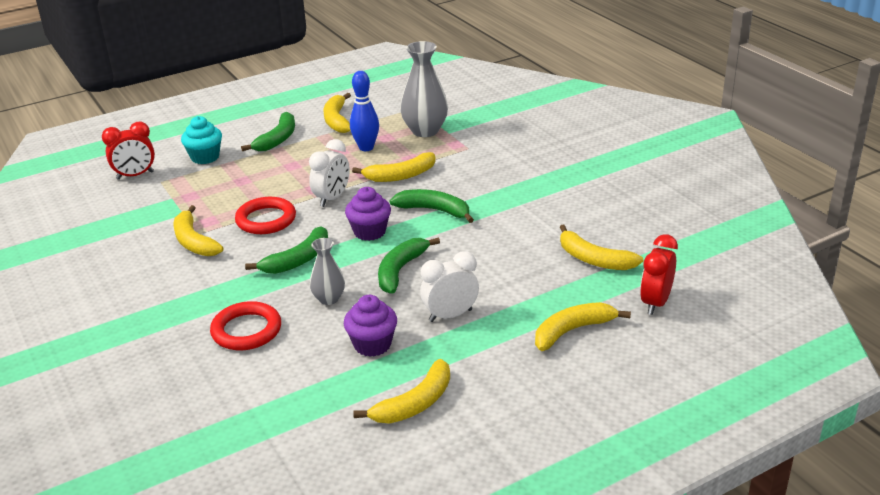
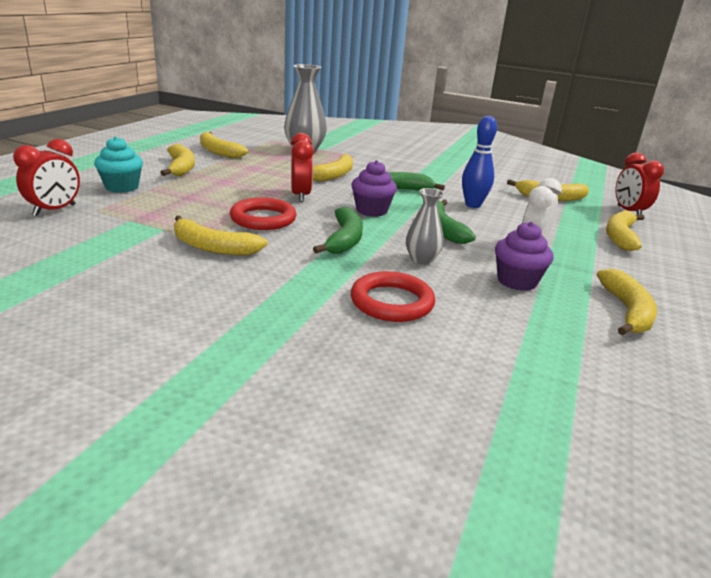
camera: 40 degrees left, 5 degrees down
green banana [241,112,295,151] -> yellow banana [160,144,195,176]
white clock [309,139,350,207] -> red clock [291,133,314,202]
blue bowling pin [350,71,379,151] -> blue bowling pin moved to [462,116,497,208]

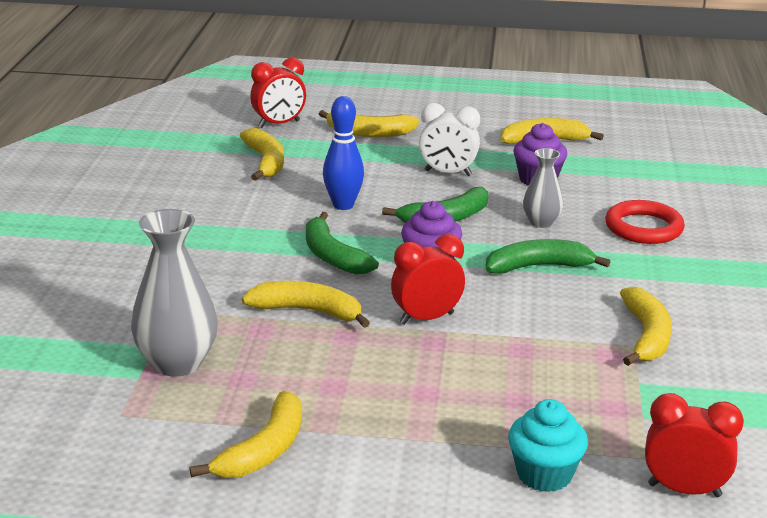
camera: 105 degrees left, 0 degrees up
yellow banana [160,144,195,176] -> none
red ring [230,197,296,230] -> none

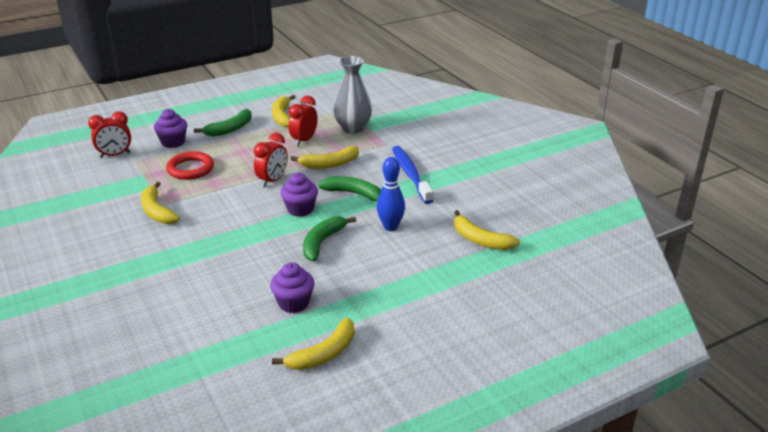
camera: 145 degrees right, 5 degrees up
red clock [250,57,306,128] -> red clock moved to [289,96,318,146]
yellow banana [319,110,420,137] -> none
white clock [419,103,480,176] -> none
green banana [486,239,610,274] -> green banana moved to [194,109,252,136]
turquoise cupcake [508,399,588,492] -> purple cupcake [154,109,187,148]
grey vase [523,148,563,228] -> none
red ring [605,200,685,244] -> red ring moved to [166,151,214,180]
none -> blue toothbrush [392,146,433,204]

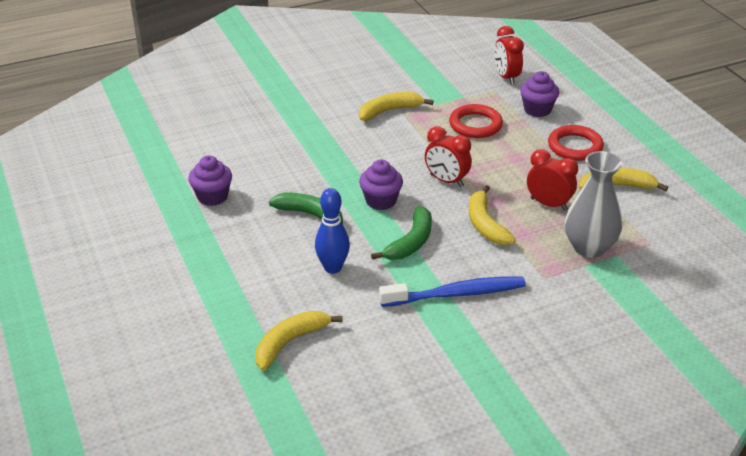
camera: 95 degrees right, 5 degrees up
green banana [194,109,252,136] -> red ring [548,125,604,161]
yellow banana [272,318,354,370] -> none

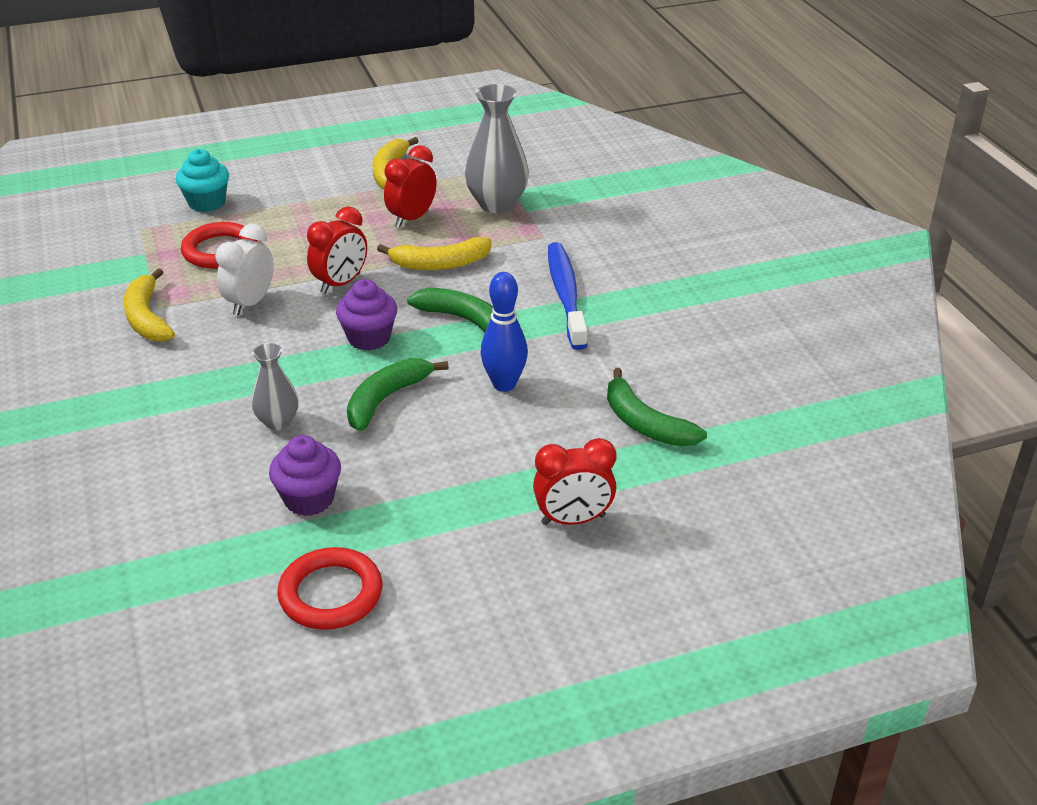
camera: 85 degrees left, 0 degrees up
yellow banana [255,311,343,371] -> green banana [607,368,707,447]
red clock [494,26,524,85] -> red clock moved to [533,438,616,525]
purple cupcake [520,71,559,117] -> turquoise cupcake [176,149,229,212]
red ring [548,125,604,161] -> red ring moved to [277,547,382,630]
none -> white clock [215,224,274,316]
none -> grey vase [251,343,298,430]

